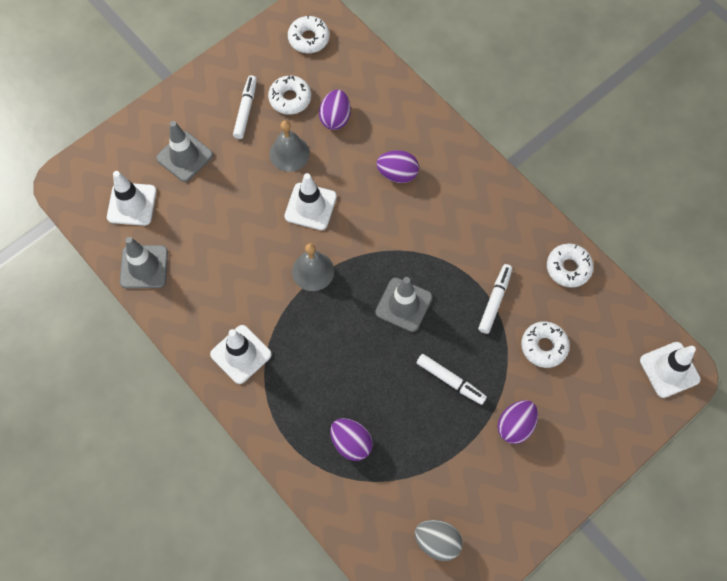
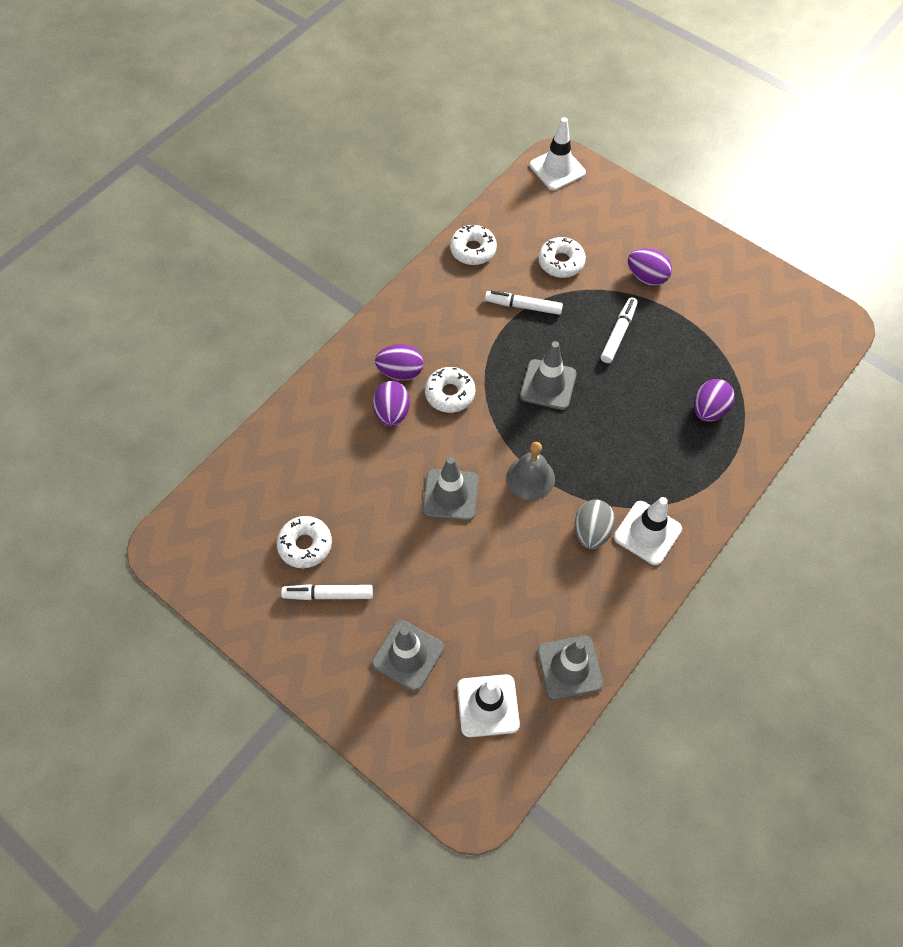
camera: 100 degrees left, 5 degrees down
grey bell [270,120,310,172] -> none
white traffic cone [284,173,337,230] -> grey traffic cone [422,457,479,521]
white donut [288,16,330,53] -> white donut moved to [425,367,475,413]
purple egg [319,89,351,130] -> purple egg moved to [375,344,423,381]
grey egg [415,520,463,561] -> grey egg moved to [575,500,615,549]

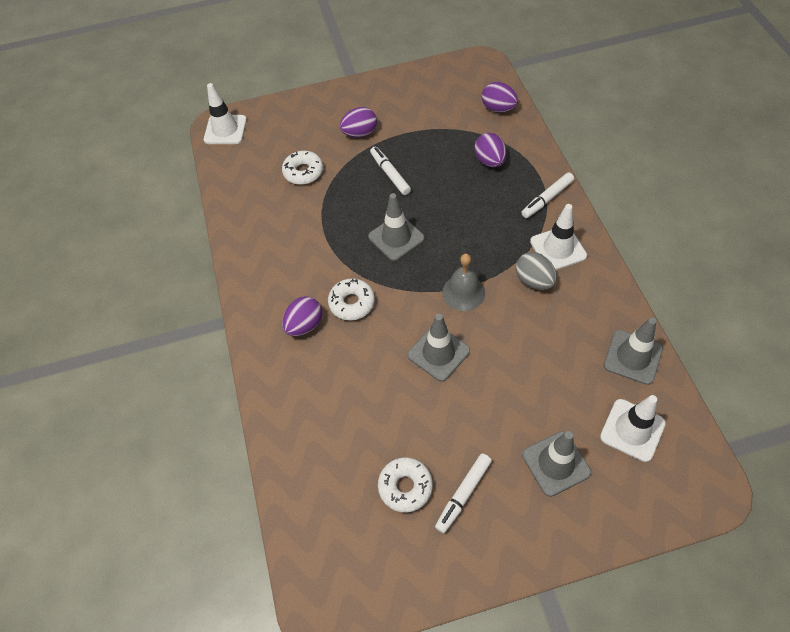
camera: 50 degrees left, 5 degrees down
purple egg [373,381,410,427] -> purple egg moved to [482,82,518,112]
white donut [450,225,497,265] -> none
white marker [485,291,563,315] -> white marker moved to [521,173,574,218]

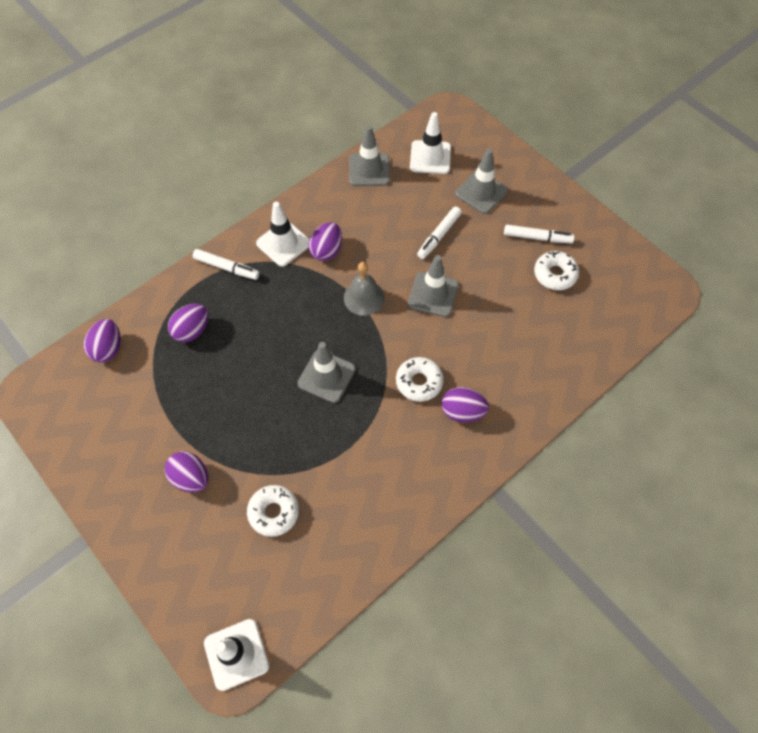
camera: 120 degrees left, 5 degrees up
white marker [370,147,411,195] -> white marker moved to [417,206,462,259]
grey egg [516,252,557,290] -> purple egg [308,222,342,261]

